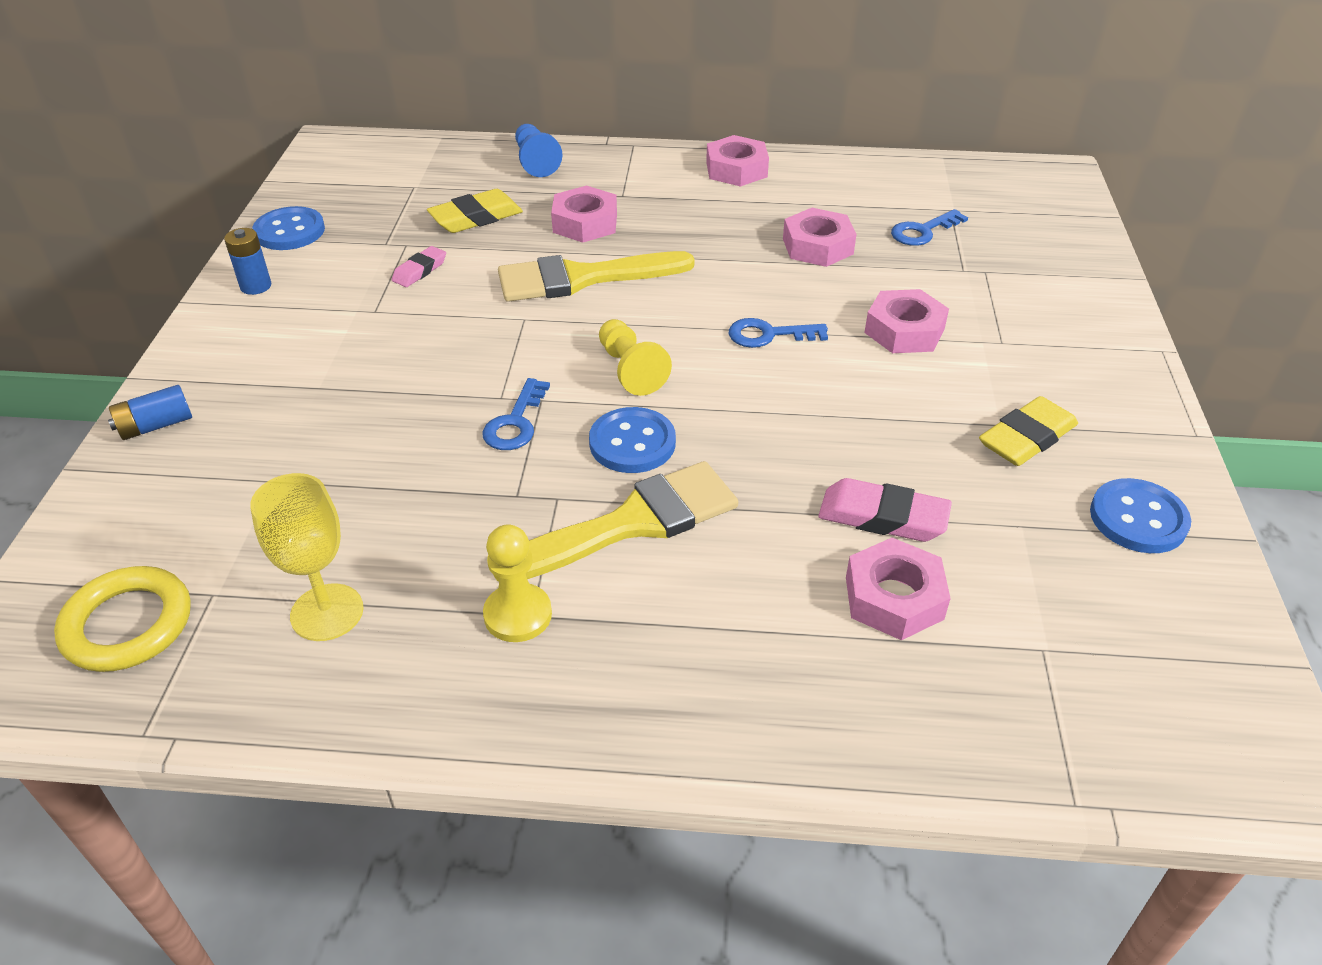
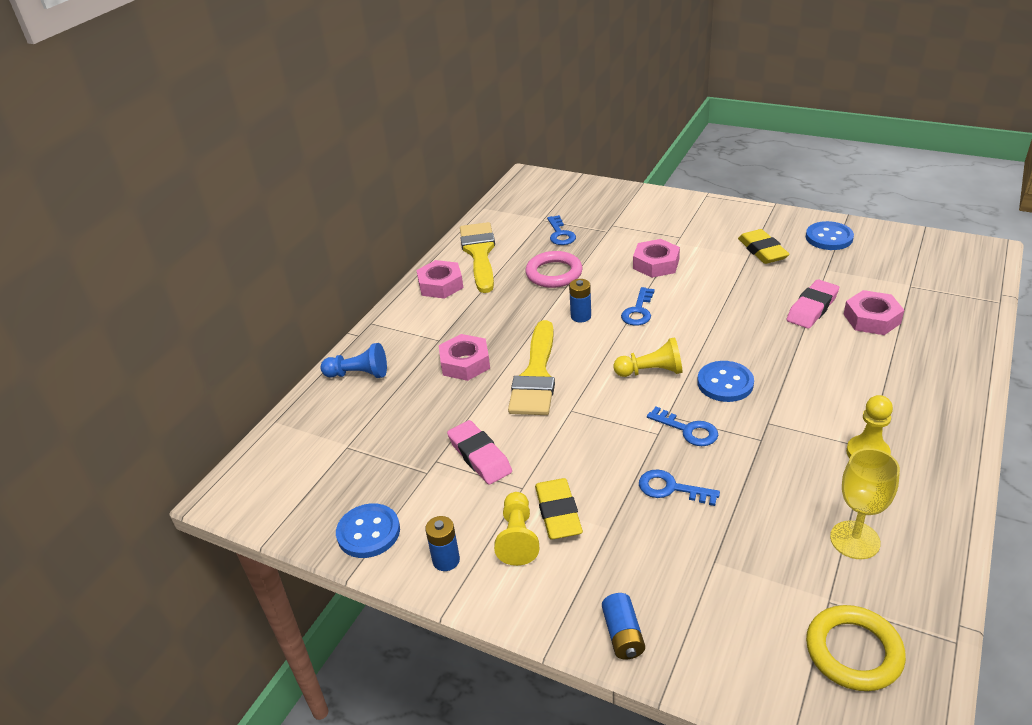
camera: 65 degrees left, 5 degrees down
pink eraser [392,246,446,287] -> pink eraser [447,420,512,485], size x1.62
yellow eraser [427,189,523,233] -> yellow eraser moved to [535,478,583,540]
yellow brush [493,461,738,581] -> yellow brush moved to [460,222,495,293]
pink nut [783,208,857,267] -> pink ring [525,251,583,288]
none -> yellow pawn [494,492,539,566]
none -> blue battery [569,279,591,322]
none -> blue key [639,469,720,506]

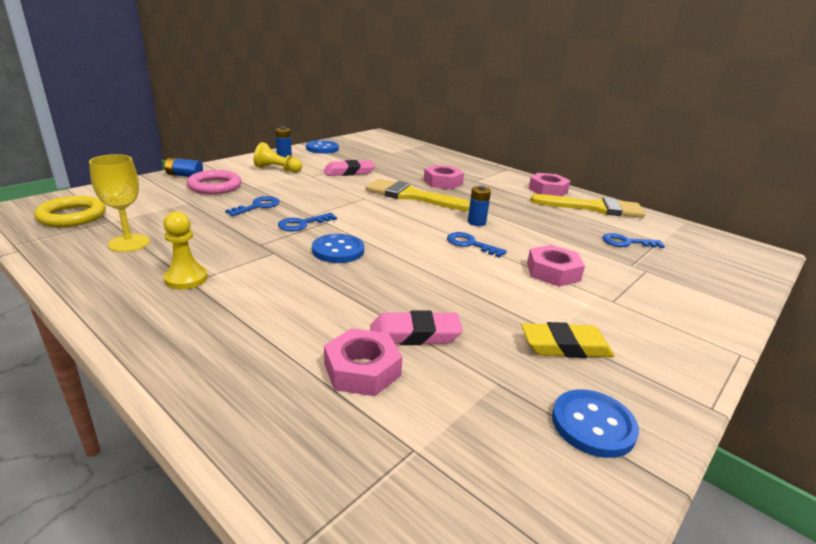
camera: 100 degrees right, 10 degrees down
blue pawn [320,343,387,378] -> none
pink ring [525,251,583,288] -> pink ring moved to [187,170,241,194]
yellow eraser [535,478,583,540] -> none
yellow pawn [613,337,682,377] -> none
pink eraser [786,279,839,328] -> pink eraser turned 60 degrees counterclockwise [370,311,463,345]

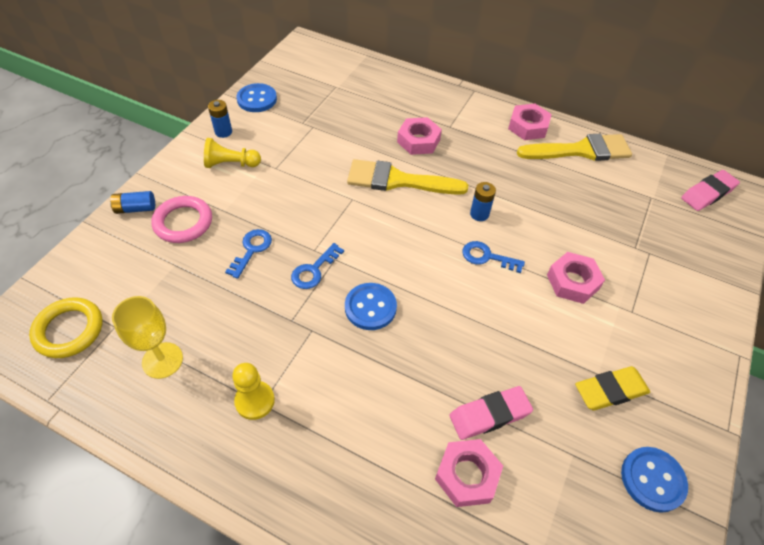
camera: 15 degrees left, 25 degrees up
pink eraser [324,160,375,176] -> pink eraser moved to [681,170,740,211]
blue key [602,233,665,248] -> none

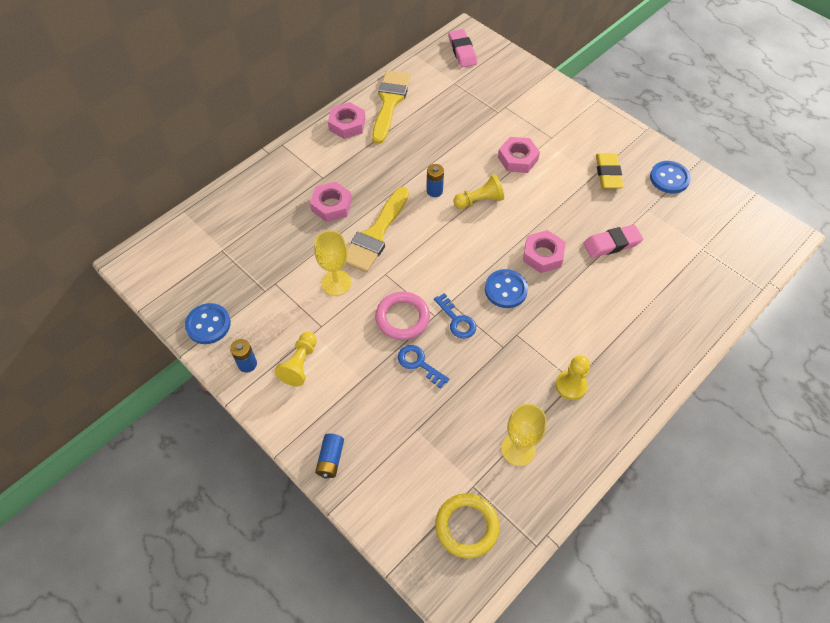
camera: 70 degrees left, 5 degrees up
pink ring [151,196,212,243] -> pink ring moved to [375,291,430,340]
pink nut [435,439,503,507] -> pink nut moved to [523,230,565,273]
pink eraser [450,386,533,440] -> pink eraser turned 75 degrees clockwise [583,225,643,258]
blue key [462,241,525,273] -> yellow pawn [453,174,504,209]
none -> yellow goblet [314,230,352,296]

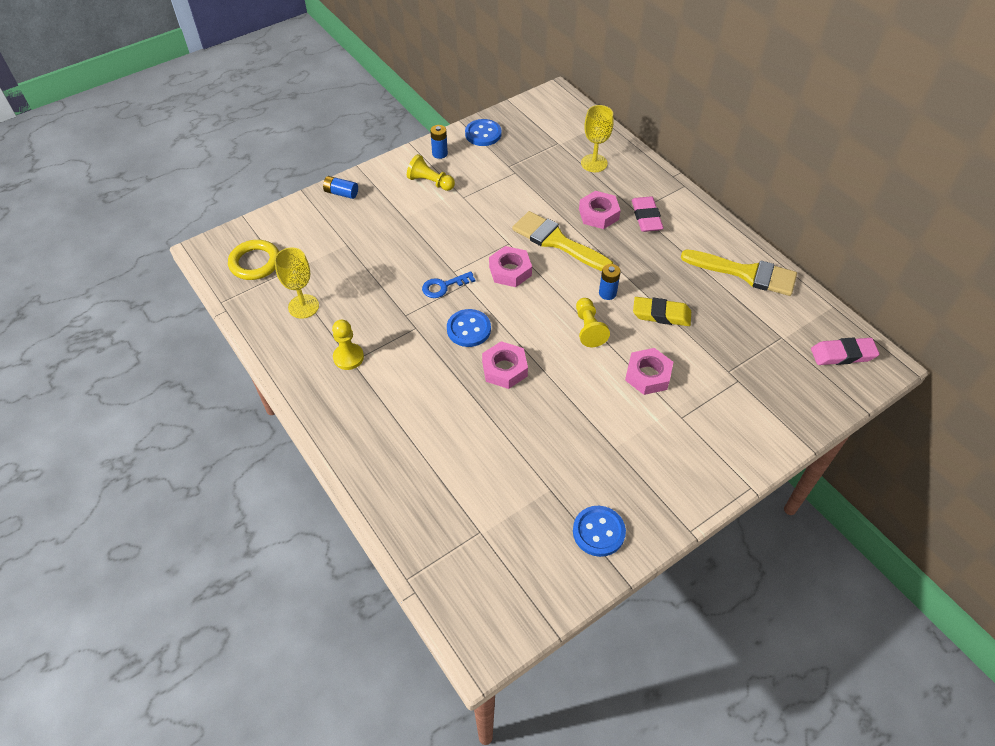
camera: 100 degrees right, 5 degrees down
yellow goblet [314,230,352,296] -> yellow goblet moved to [581,105,613,172]
pink nut [328,102,365,139] -> pink nut moved to [489,246,532,287]
pink ring [375,291,430,340] -> none
blue key [398,345,449,389] -> none
pink eraser [583,225,643,258] -> pink eraser moved to [632,196,664,232]
yellow eraser [596,153,623,189] -> yellow eraser moved to [633,297,691,326]

